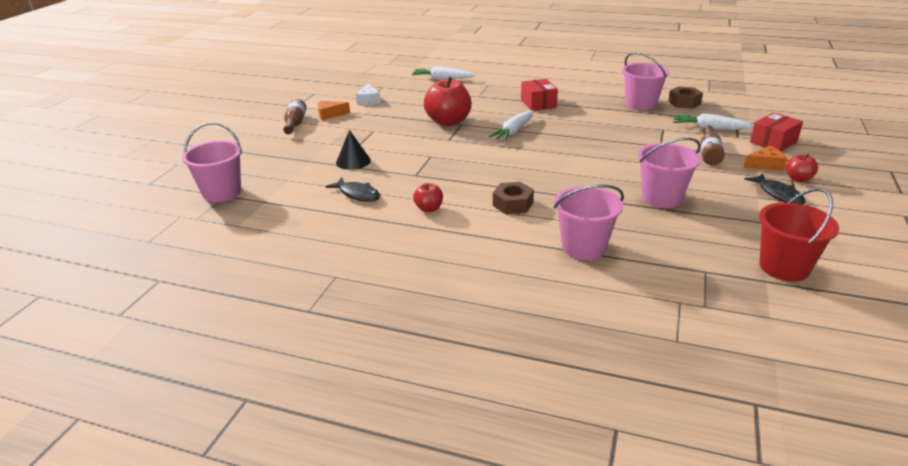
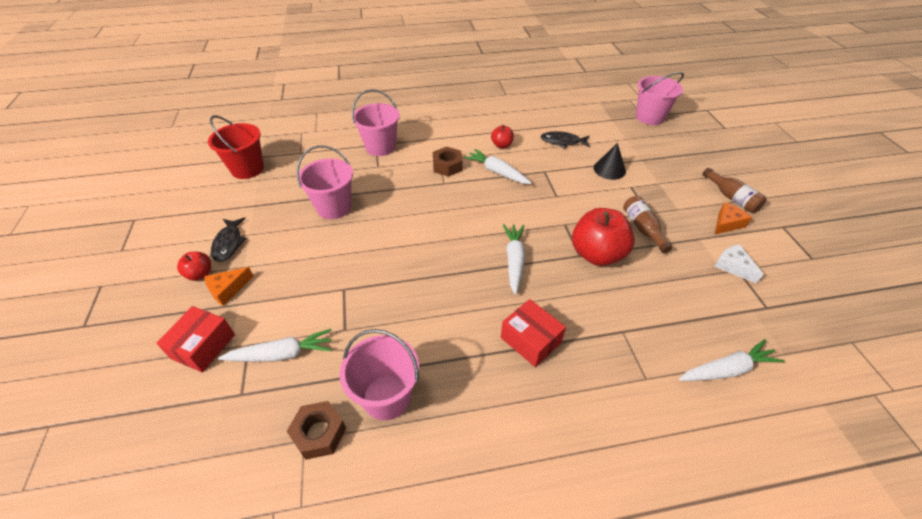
camera: 150 degrees right, 15 degrees up
brown bottle [700,126,725,165] -> brown bottle moved to [623,196,672,253]
black fish [744,174,806,204] -> black fish turned 135 degrees counterclockwise [211,217,247,262]
none -> white carrot [464,149,532,184]

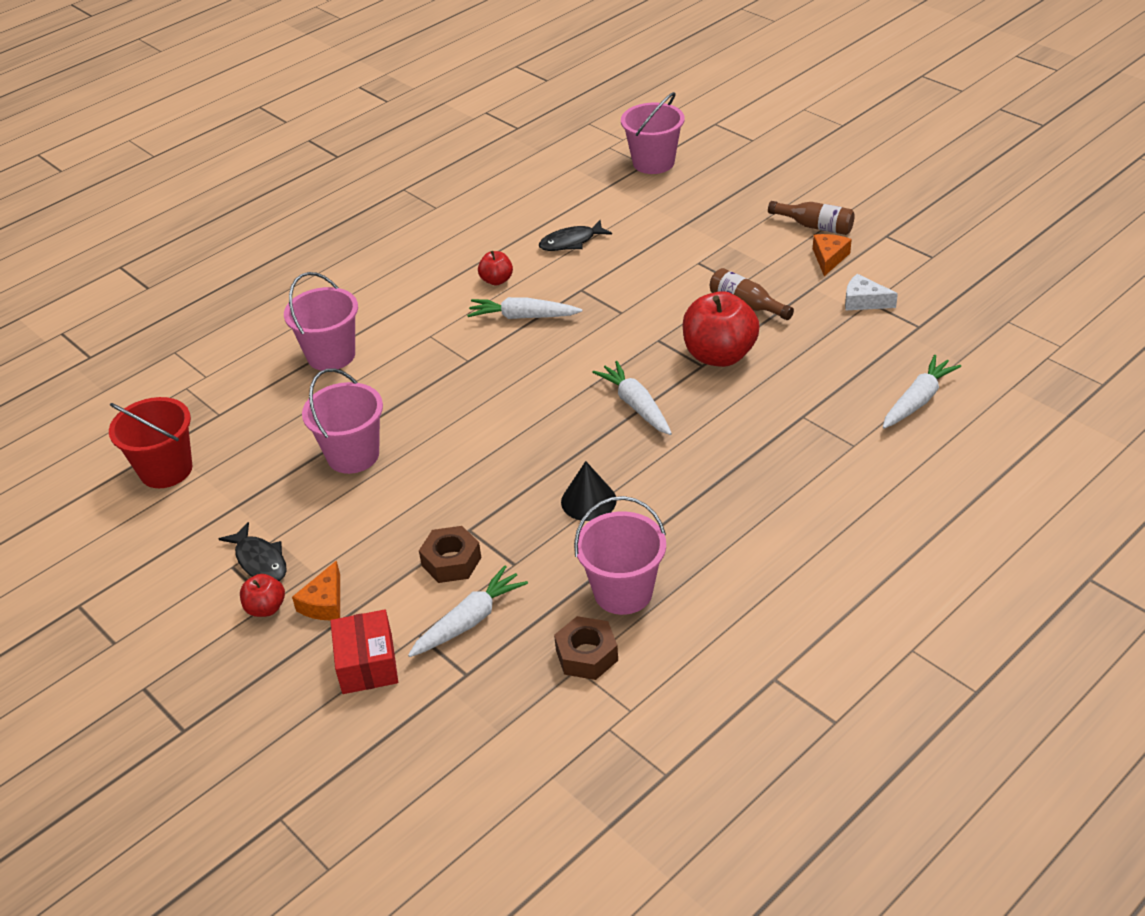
camera: 30 degrees left, 5 degrees down
brown nut [433,147,462,177] -> brown nut moved to [419,526,481,583]
red box [501,299,566,367] -> none
black cone [594,143,626,180] -> black cone moved to [561,461,616,521]

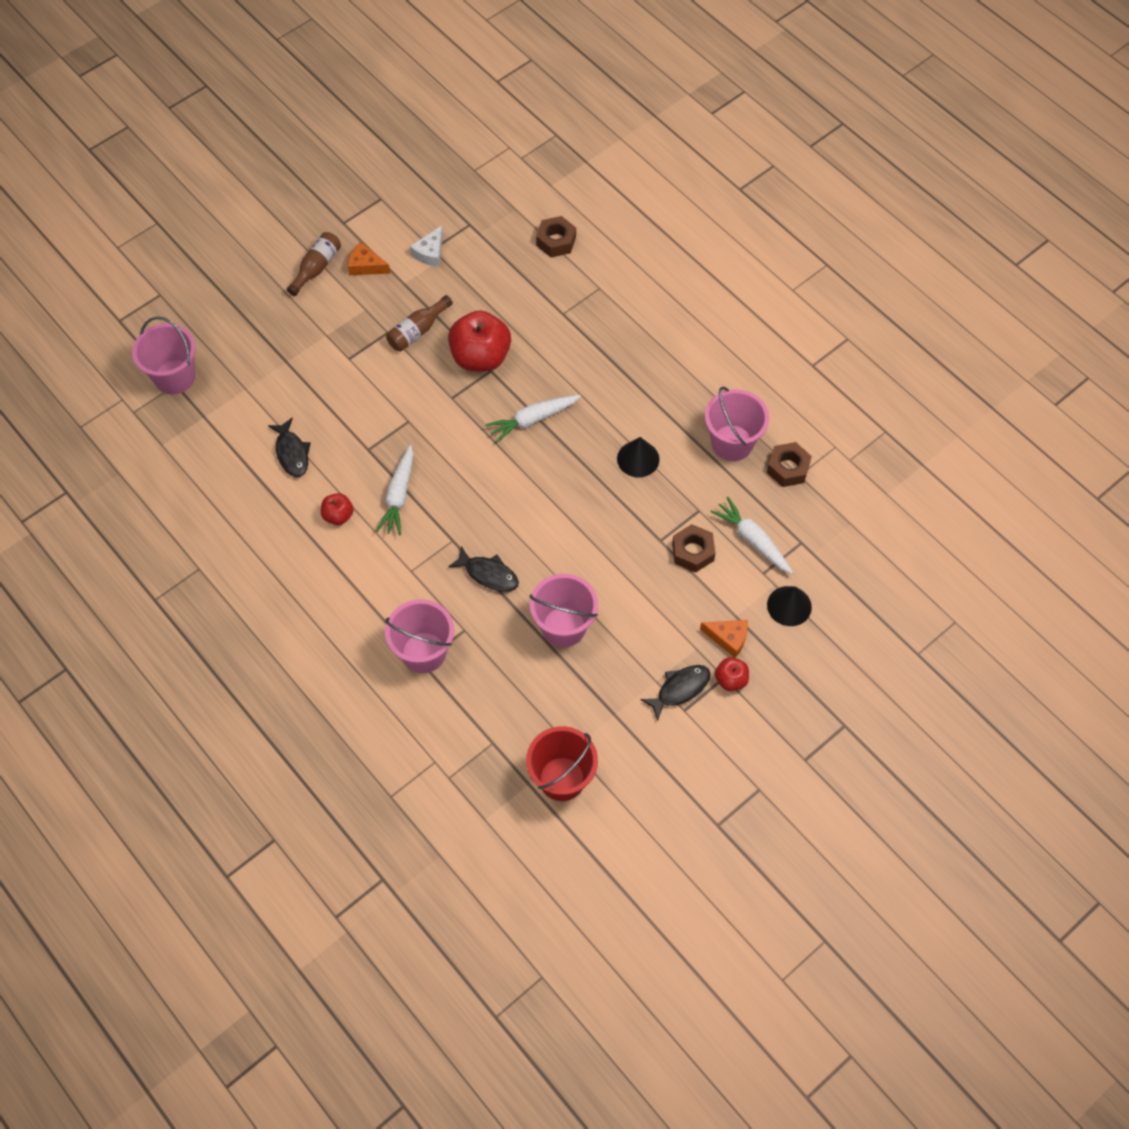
camera: 90 degrees left, 20 degrees up
red box [330,609,398,694] -> black cone [767,586,812,626]
white carrot [883,355,961,429] -> brown nut [536,216,576,257]
none -> black fish [448,546,519,592]

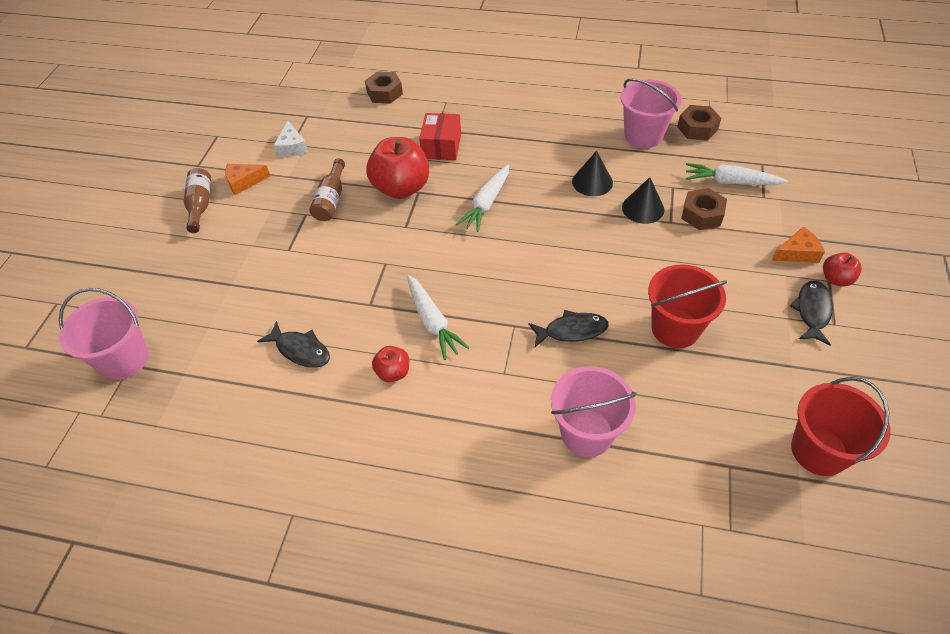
camera: 35 degrees left, 10 degrees down
pink bucket [530,574,598,647] -> red bucket [648,264,727,348]
black cone [767,586,812,626] -> black cone moved to [622,177,665,224]
none -> red box [419,113,461,160]

